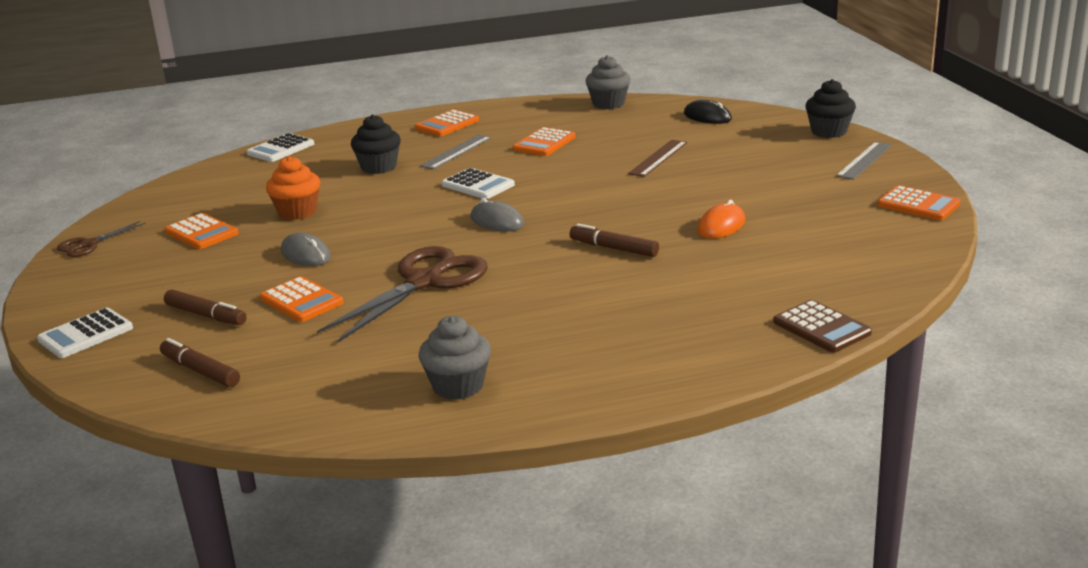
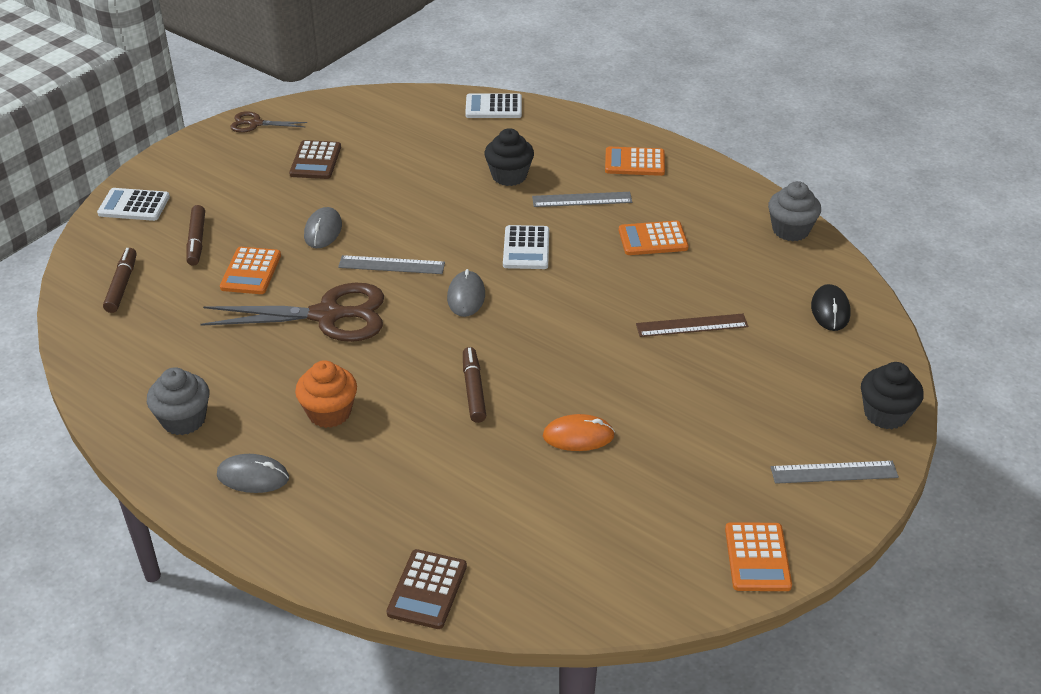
camera: 50 degrees right, 15 degrees up
orange calculator [164,213,239,249] -> brown calculator [289,140,341,179]
orange cupcake [266,156,320,220] -> orange cupcake moved to [295,360,357,428]
none -> grey mouse [217,454,289,493]
none -> grey ruler [338,255,445,274]

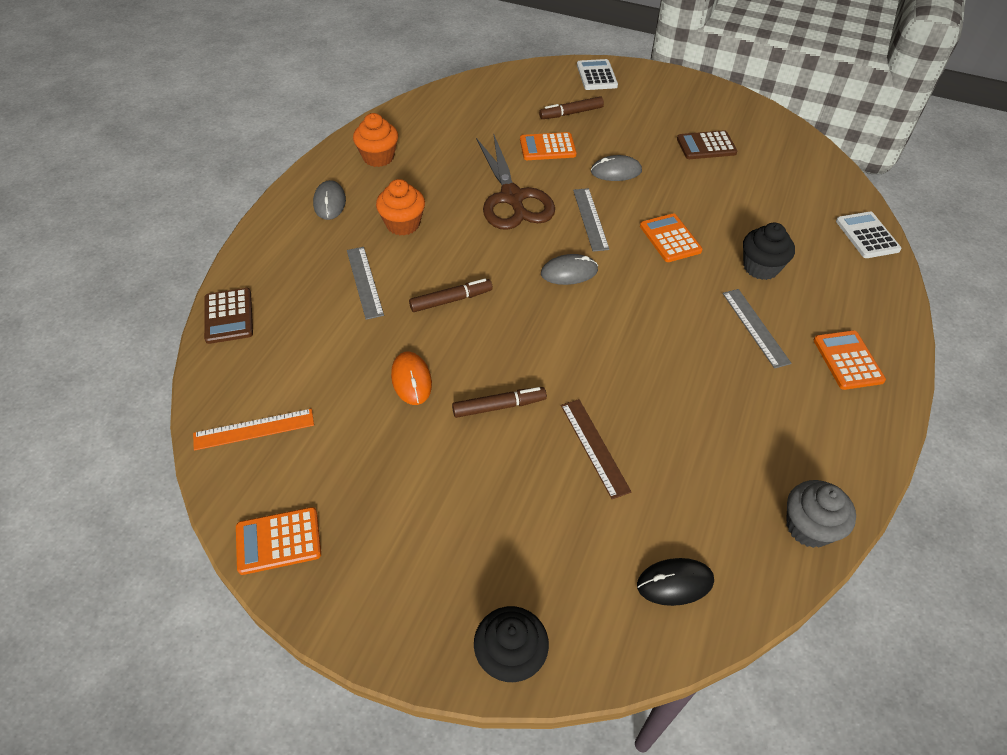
camera: 75 degrees right, 10 degrees up
brown marker [103,248,137,313] -> brown marker moved to [452,387,547,418]
grey cupcake [147,367,209,435] -> orange cupcake [353,113,398,167]
brown scissors [230,111,308,133] -> none
brown calculator [387,549,467,629] -> brown calculator turned 105 degrees counterclockwise [204,288,253,344]
white calculator [503,225,549,269] -> none
orange calculator [619,220,689,255] -> orange calculator moved to [640,213,703,262]
grey ruler [771,461,899,484] -> grey ruler moved to [347,247,384,320]
none -> orange ruler [193,409,314,451]

